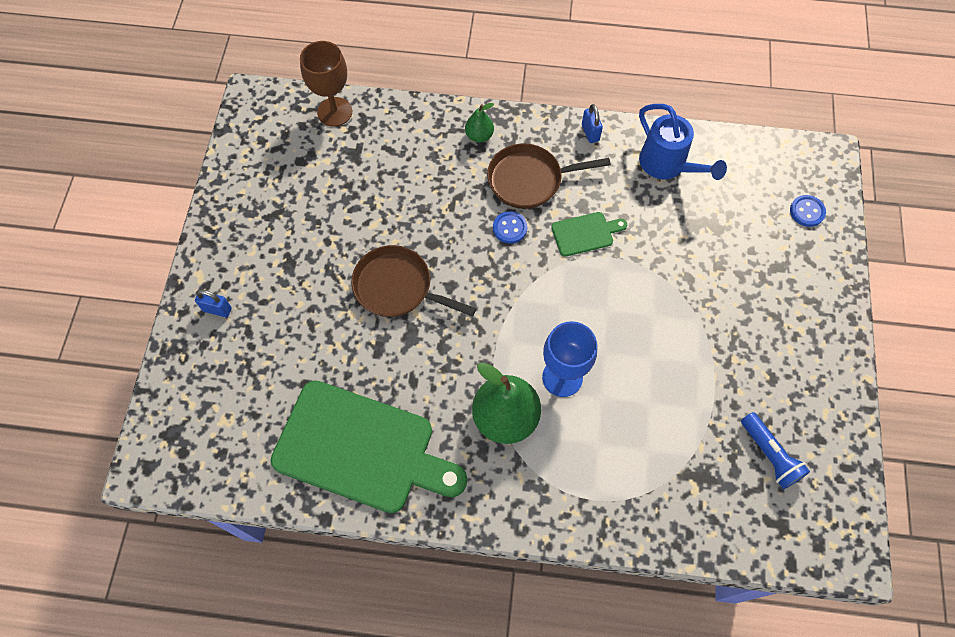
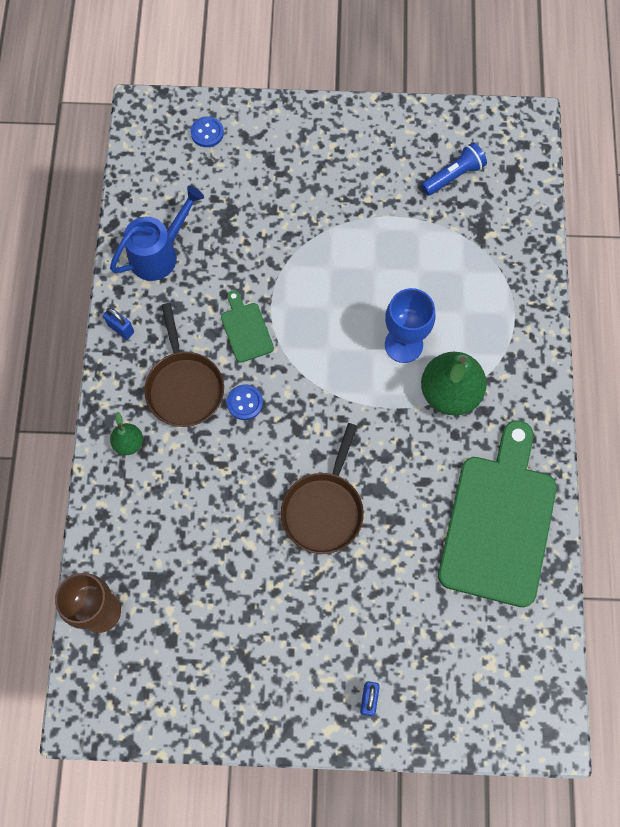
camera: 95 degrees left, 5 degrees up
blue padlock [582,104,603,143] -> blue padlock turned 60 degrees clockwise [103,307,134,340]

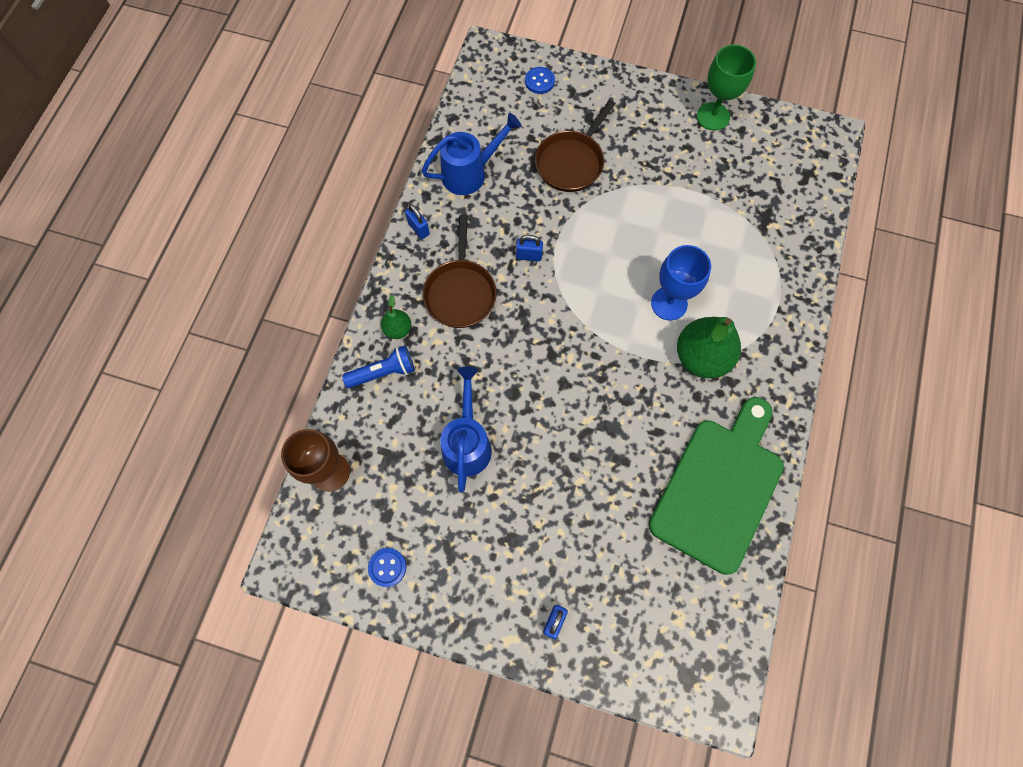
camera: 15 degrees right, 0 degrees up
green cutting board [221,290,274,363] -> blue padlock [516,235,543,261]
blue button [227,384,263,420] -> blue button moved to [368,548,406,587]
brown pan [281,423,364,554] -> brown pan moved to [535,100,616,192]
blue flashlight [421,142,487,196] -> blue flashlight moved to [342,345,415,388]
none -> blue watering can [440,367,492,492]
none -> green goblet [697,45,756,131]

